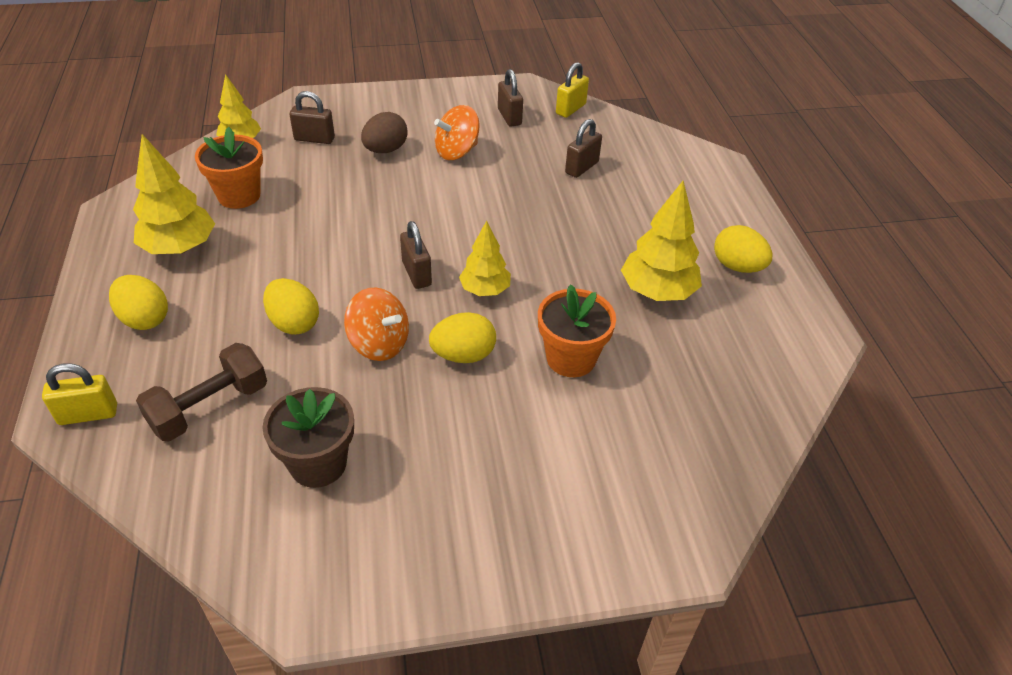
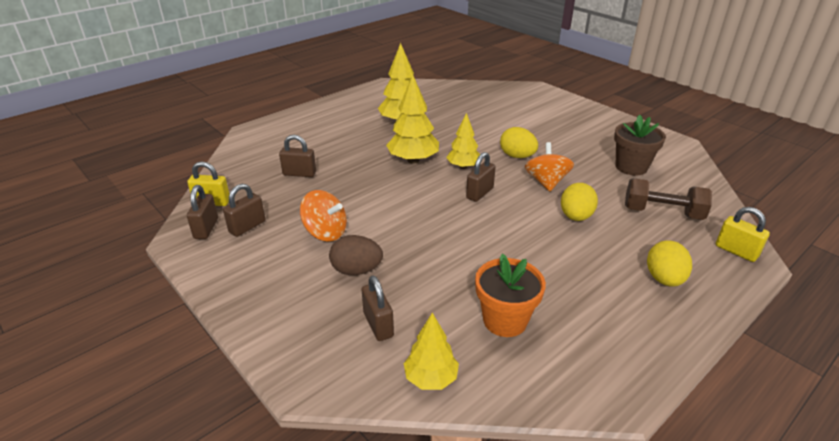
camera: 120 degrees left, 10 degrees down
yellow tree [133,134,215,254] -> yellow tree moved to [386,75,439,164]
orange flower pot [538,284,616,377] -> none
yellow egg [714,225,772,273] -> none
none -> brown padlock [187,185,218,239]

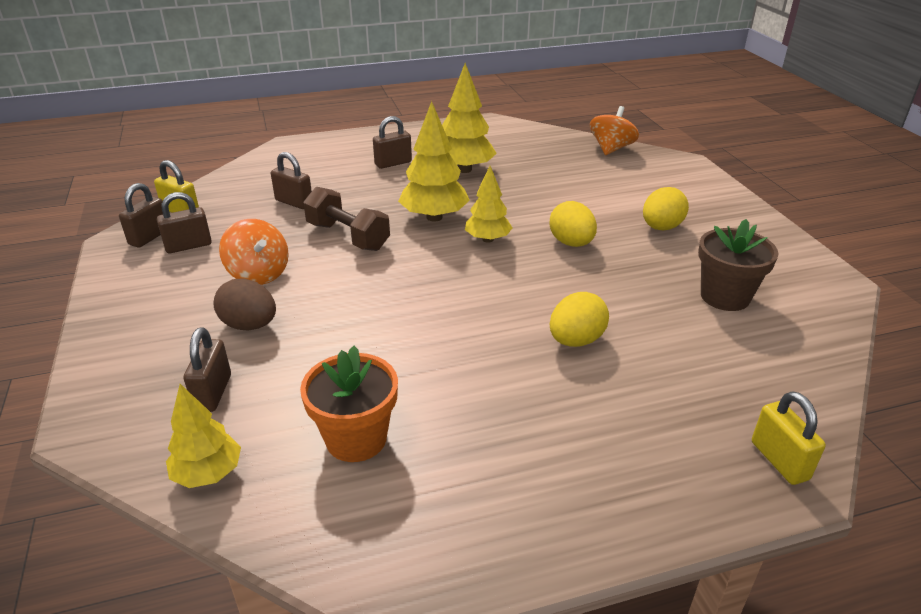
camera: 25 degrees right, 0 degrees up
brown padlock [466,152,496,202] -> brown padlock moved to [373,116,412,169]
orange spinning top [525,142,574,191] -> orange spinning top moved to [590,106,639,155]
brown dumbbell [625,178,712,220] -> brown dumbbell moved to [303,187,390,251]
yellow egg [647,240,692,287] -> yellow egg moved to [643,187,689,230]

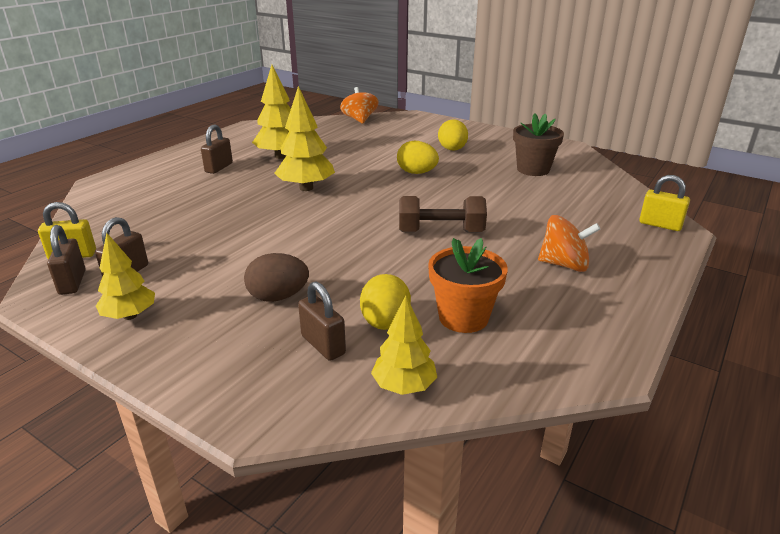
camera: 40 degrees left, 5 degrees down
orange spinning top [219,219,289,285] -> orange spinning top moved to [538,215,600,272]
brown padlock [271,152,312,209] -> none
brown dumbbell [303,187,390,251] -> brown dumbbell moved to [399,196,487,233]
yellow tree [465,166,512,243] -> yellow tree moved to [96,233,155,320]
yellow egg [550,292,609,347] -> yellow egg moved to [360,274,411,330]

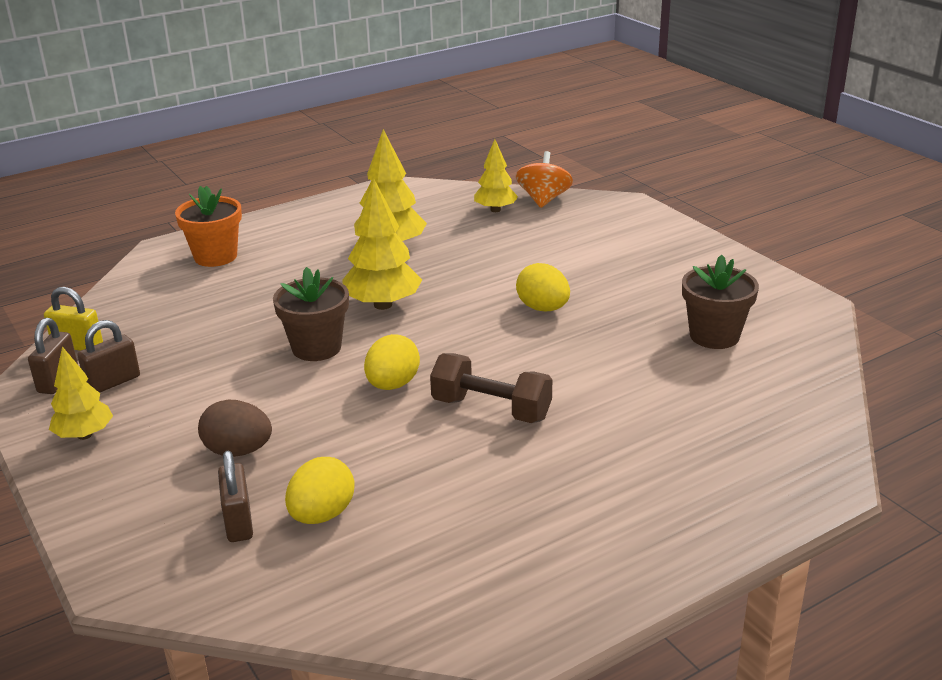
camera: 25 degrees right, 0 degrees up
brown padlock [201,124,233,174] -> none
yellow tree [371,295,437,395] -> yellow tree moved to [474,139,518,212]
orange flower pot [428,238,508,333] -> orange flower pot moved to [175,186,242,267]
yellow egg [438,119,468,151] -> yellow egg moved to [364,334,420,390]
orange spinning top [538,215,600,272] -> none
yellow padlock [639,175,690,231] -> none
none -> brown flower pot [273,267,349,361]

